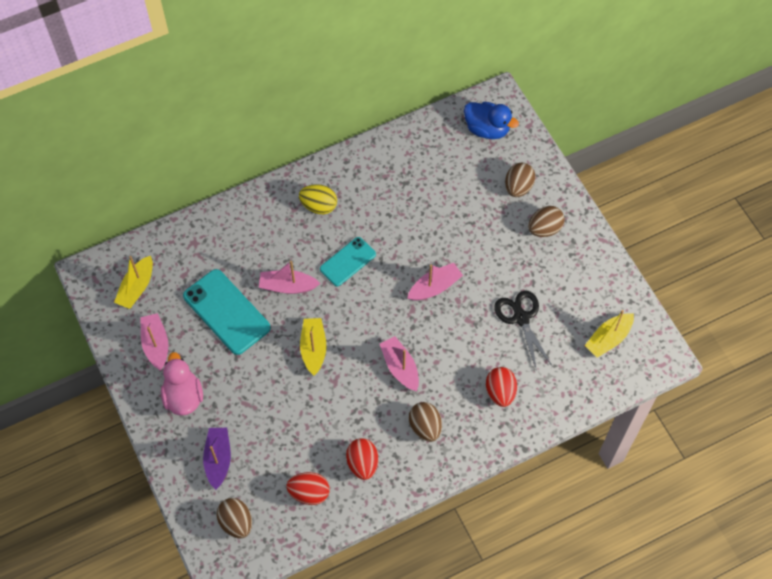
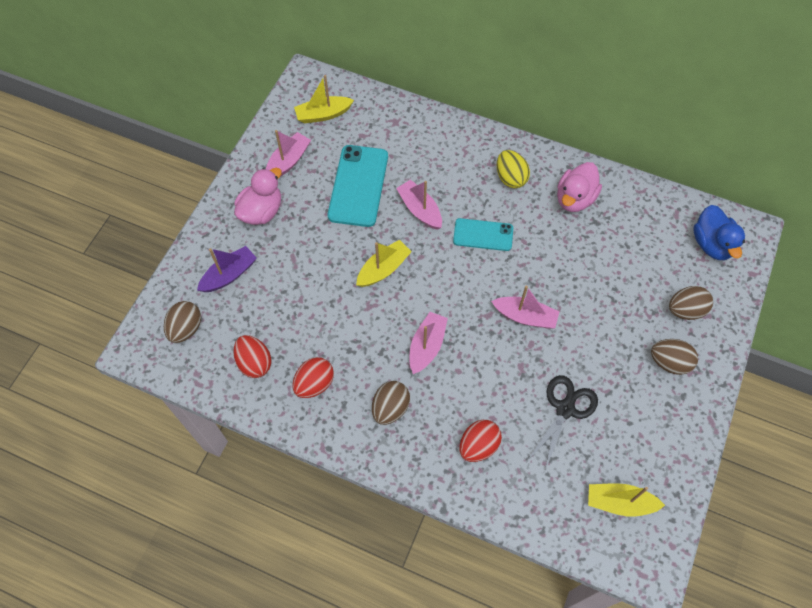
camera: 50 degrees right, 0 degrees up
none -> pink duck [557,162,602,212]

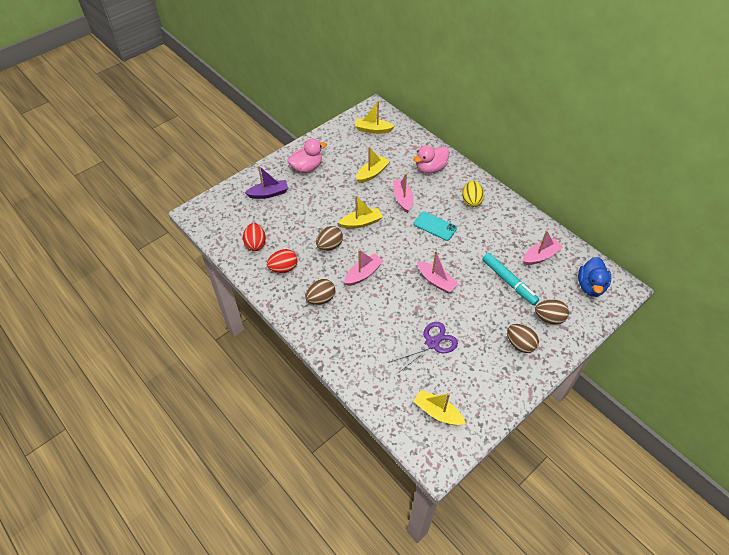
camera: 25 degrees right, 10 degrees down
brown egg [164,301,201,343] -> brown egg moved to [316,226,343,251]
pink boat [266,130,311,177] -> pink boat moved to [523,230,563,265]
turquoise phone [328,145,388,227] -> yellow boat [356,147,390,183]
red egg [459,420,502,462] -> none
black scissors [527,375,598,471] -> purple scissors [388,322,458,374]
pink duck [557,162,602,212] -> pink duck moved to [413,145,449,173]
none -> turquoise marker [482,253,539,305]

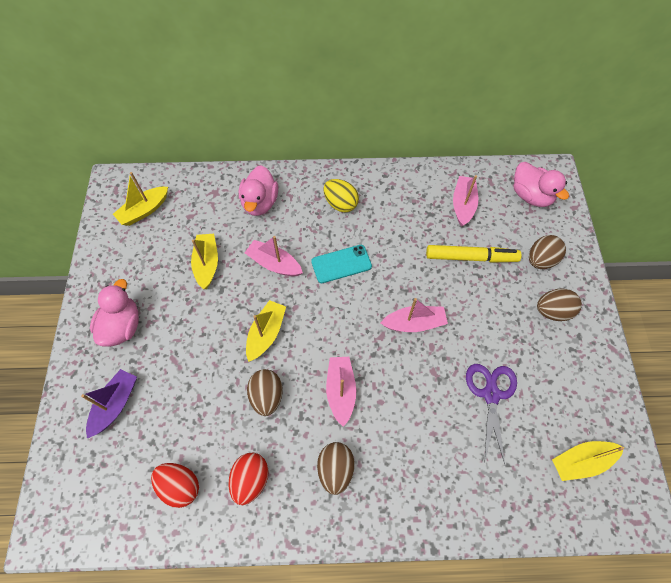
camera: 50 degrees left, 10 degrees up
turquoise marker [482,253,539,305] -> yellow marker [426,245,522,263]
blue duck [578,257,611,297] -> pink duck [514,162,569,207]

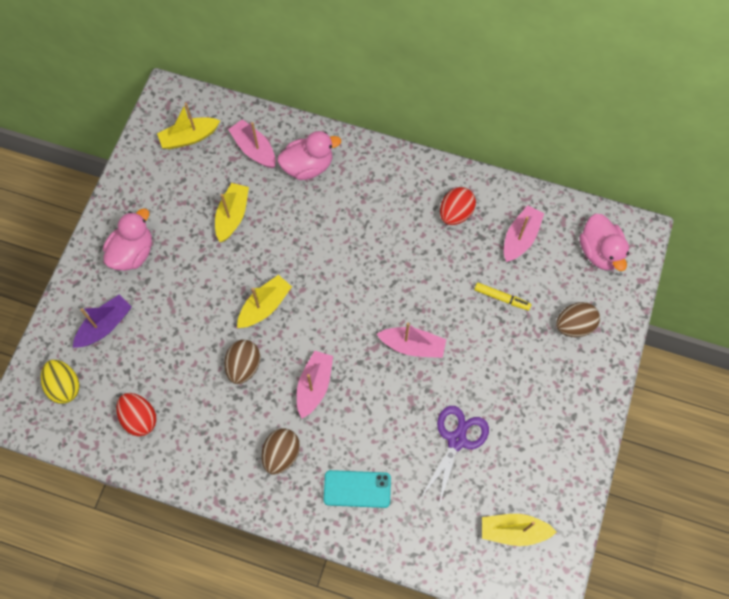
camera: 20 degrees right, 5 degrees up
red egg [229,453,269,505] -> red egg moved to [440,187,476,225]
pink duck [239,165,278,216] -> pink duck turned 135 degrees counterclockwise [277,131,341,180]
pink boat [245,236,303,276] -> pink boat moved to [228,119,276,168]
turquoise phone [311,245,372,283] -> turquoise phone moved to [324,470,391,508]
yellow egg [323,179,359,212] -> yellow egg moved to [41,360,79,404]
yellow marker [426,245,522,263] -> yellow marker [474,282,531,311], size x0.58
brown egg [537,288,582,321] -> none

